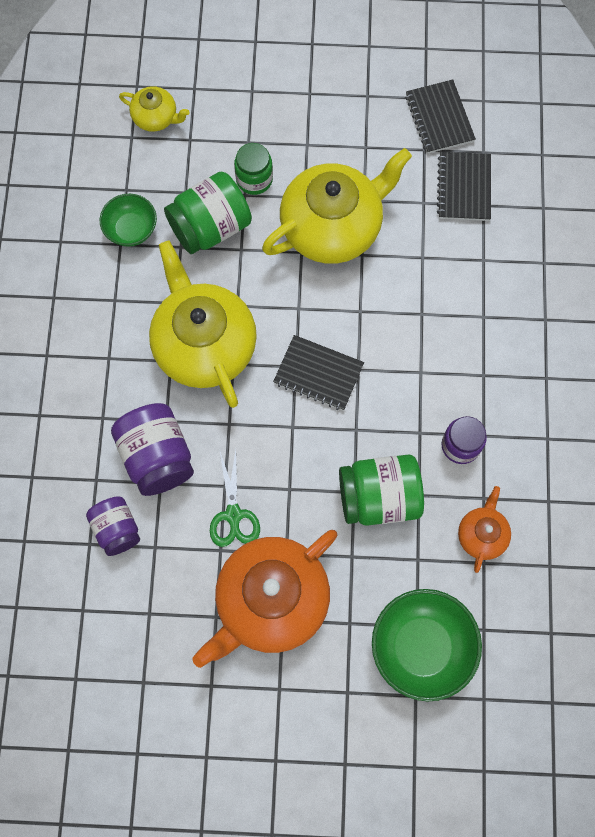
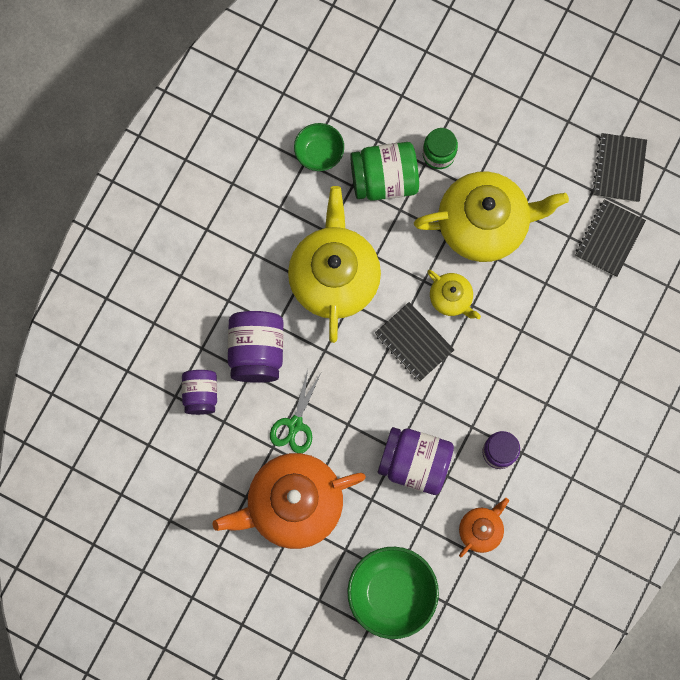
camera: 25 degrees right, 5 degrees up
yellow teapot [119,86,190,132] -> yellow teapot moved to [427,270,481,319]
green jar [339,454,424,526] -> purple jar [378,427,454,495]

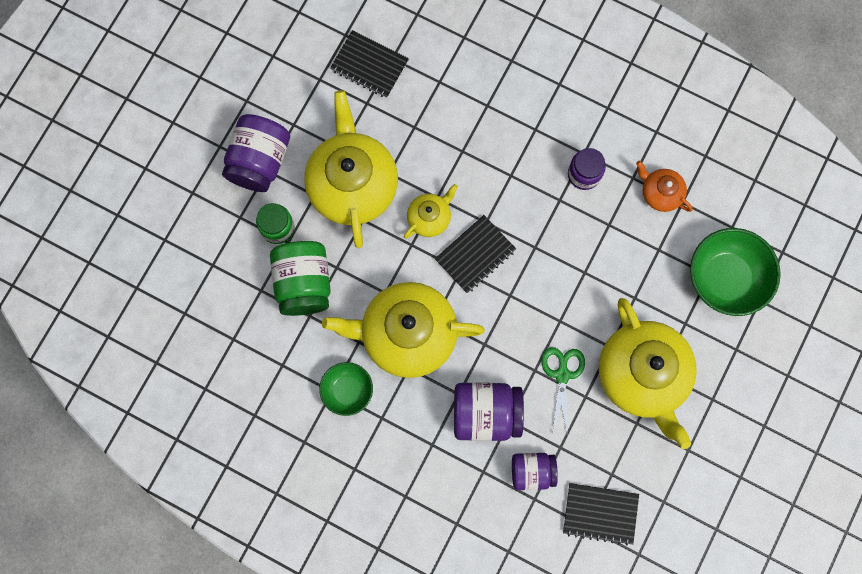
camera: 90 degrees left, 0 degrees up
orange teapot [213,453,366,549] -> yellow teapot [599,298,697,449]
green scissors [270,369,321,453] -> green scissors turned 105 degrees counterclockwise [541,347,585,433]
green bowl [294,123,344,171] -> green bowl moved to [319,362,373,416]
purple jar [378,427,454,495] -> purple jar moved to [222,114,290,192]
black notebook [592,133,647,202] -> black notebook moved to [563,483,639,546]

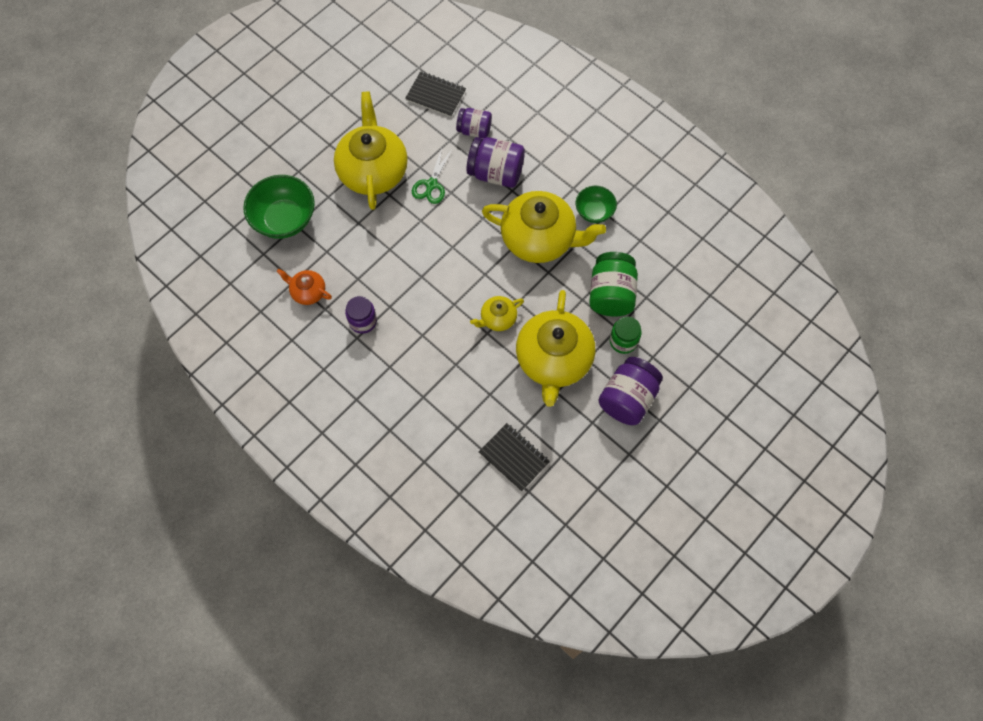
camera: 165 degrees left, 10 degrees down
black notebook [435,215,516,293] -> none
orange teapot [636,161,693,212] -> orange teapot turned 150 degrees clockwise [276,268,332,305]

